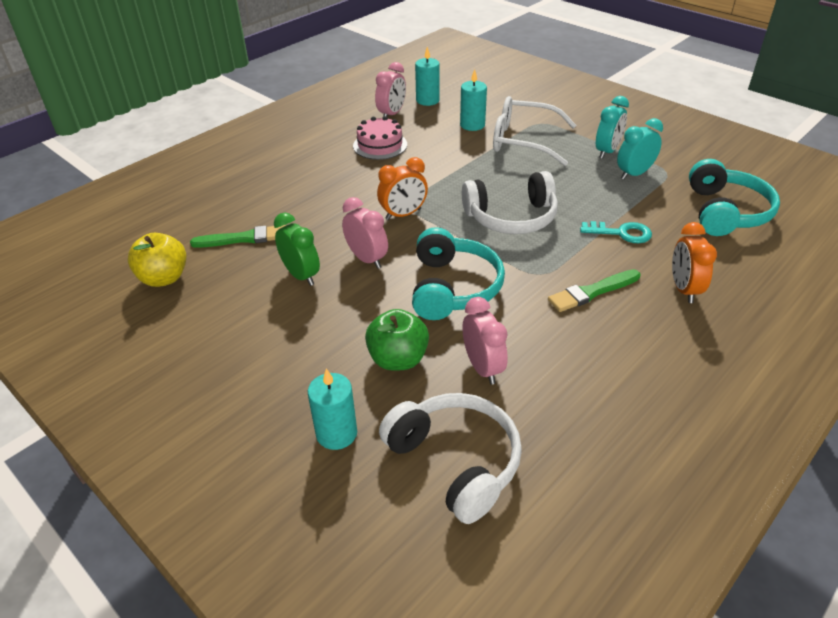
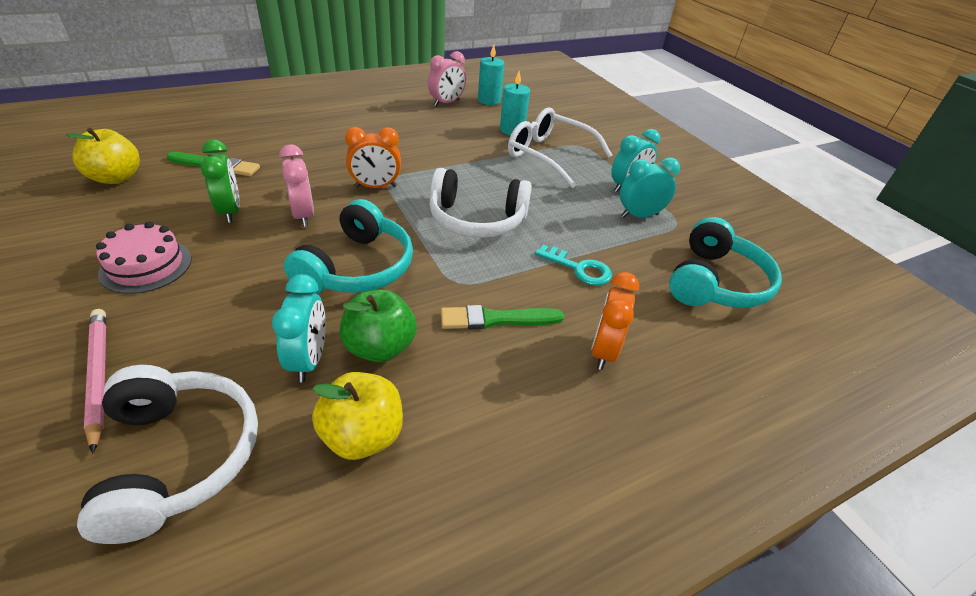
camera: 15 degrees right, 0 degrees up
turquoise candle [308,368,357,450] -> pink pencil [84,309,106,453]
pink cake [353,116,407,160] -> pink cake moved to [96,222,192,294]
green apple [365,309,429,371] -> green apple moved to [339,289,417,362]
pink clock [463,297,508,385] -> turquoise clock [272,274,326,382]
none -> yellow apple [312,372,403,460]

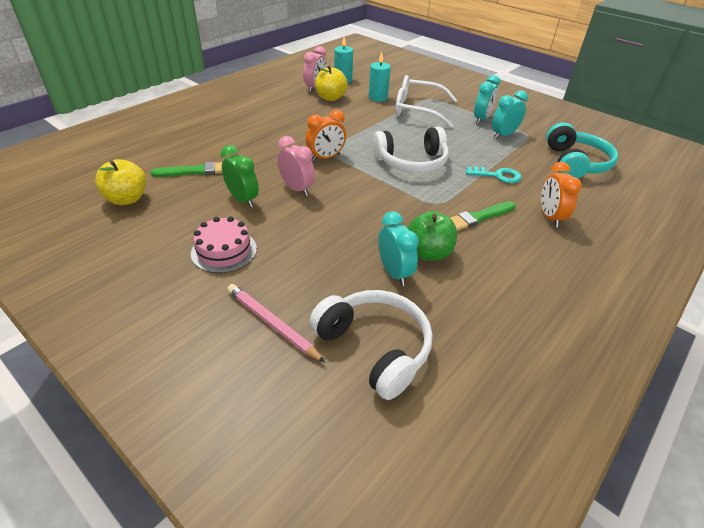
camera: 20 degrees left, 0 degrees up
turquoise headphones [284,199,413,294] -> none
yellow apple [312,372,403,460] -> yellow apple moved to [315,66,348,101]

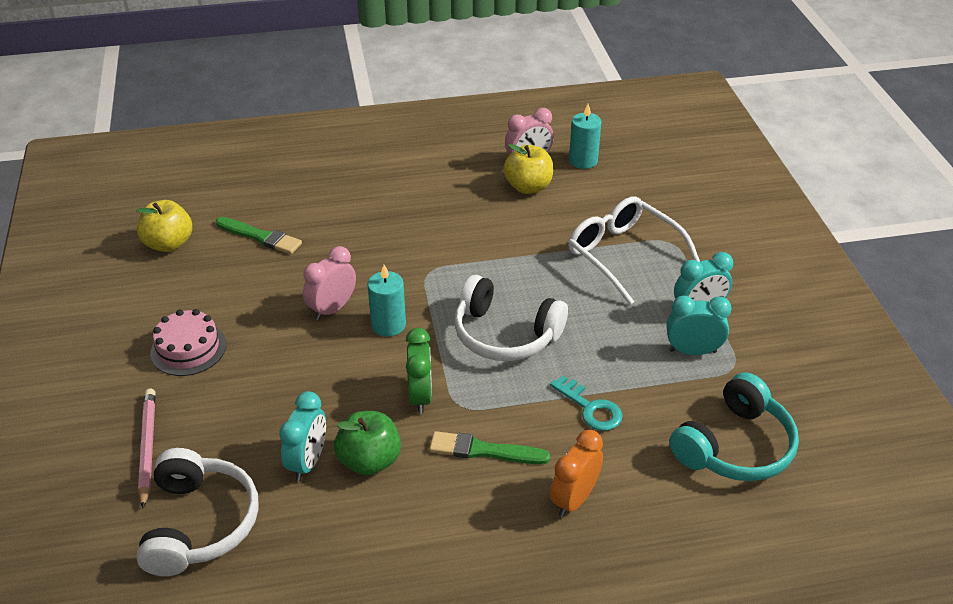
camera: 40 degrees right, 0 degrees up
green clock [221,145,259,208] -> green clock moved to [406,328,432,414]
pink clock [277,136,315,196] -> pink clock turned 135 degrees counterclockwise [303,246,356,320]
orange clock [306,110,346,161] -> none
turquoise candle [369,52,391,102] -> turquoise candle moved to [367,265,406,337]

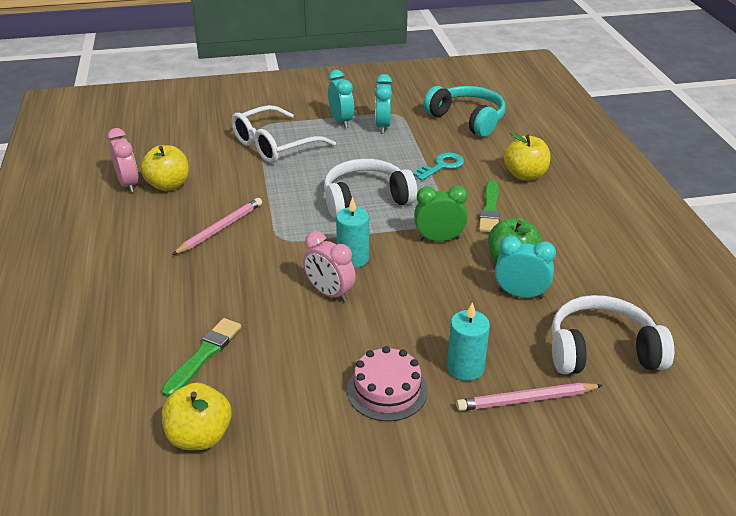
camera: 90 degrees left, 5 degrees down
white headphones [454,275,568,361] -> white headphones turned 135 degrees counterclockwise [324,159,417,218]
orange clock [550,430,603,517] -> yellow apple [504,132,550,181]
turquoise candle [569,104,602,169] -> turquoise candle moved to [447,302,490,381]
none -> pink pencil [172,198,262,255]

